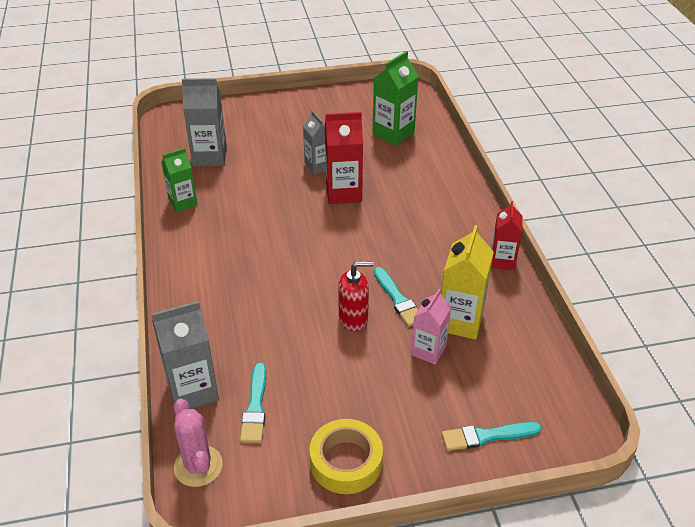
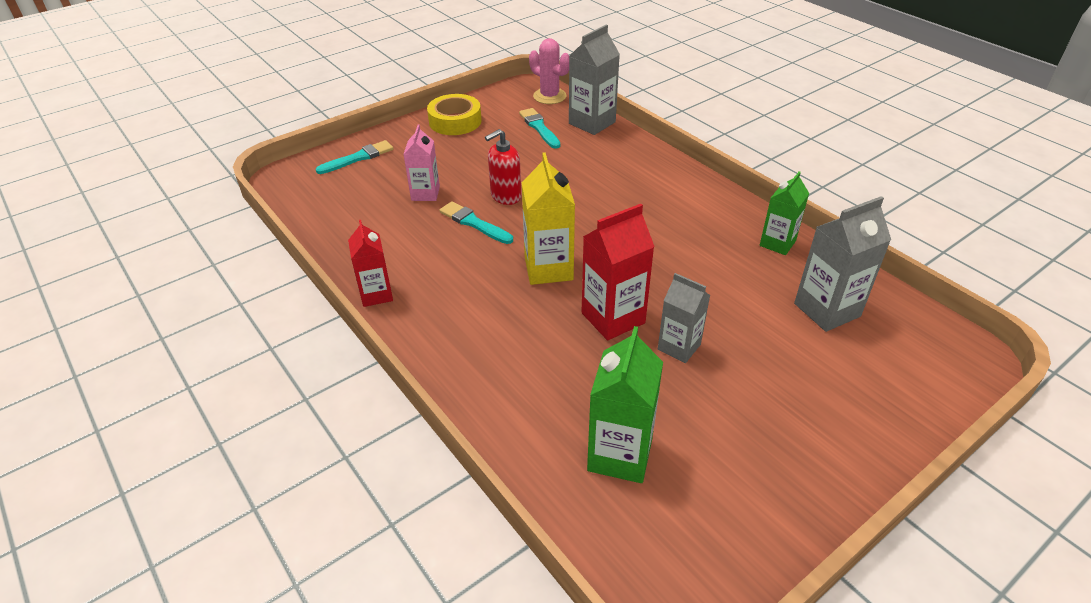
camera: 155 degrees right, 0 degrees up
yellow carton [441,225,494,340] -> yellow carton moved to [522,152,575,285]

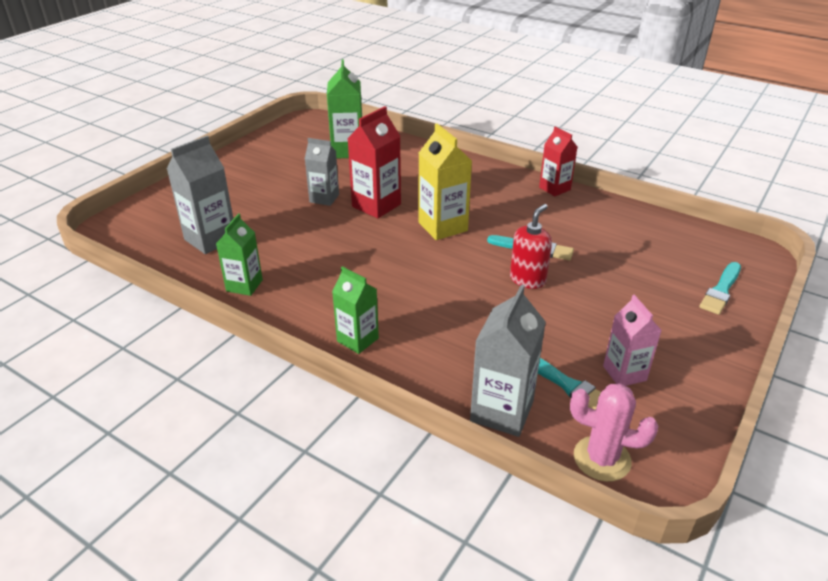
camera: 160 degrees right, 5 degrees down
pink carton [403,124,440,201] -> pink carton moved to [603,295,662,386]
yellow tape [427,94,482,135] -> none
none -> green carton [332,266,379,354]

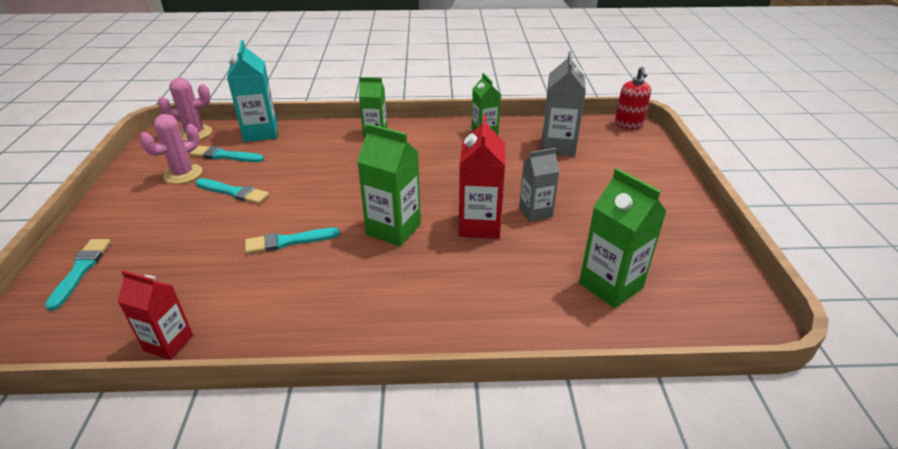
camera: 145 degrees right, 0 degrees up
yellow carton [418,124,472,240] -> green carton [357,123,421,246]
grey carton [470,284,546,437] -> turquoise carton [227,40,278,142]
red soap dispenser [510,204,552,289] -> red soap dispenser moved to [615,67,651,129]
red carton [539,126,577,196] -> red carton moved to [117,270,193,360]
pink carton [603,295,662,386] -> pink cactus [140,114,202,184]
none -> turquoise brush [195,178,269,204]

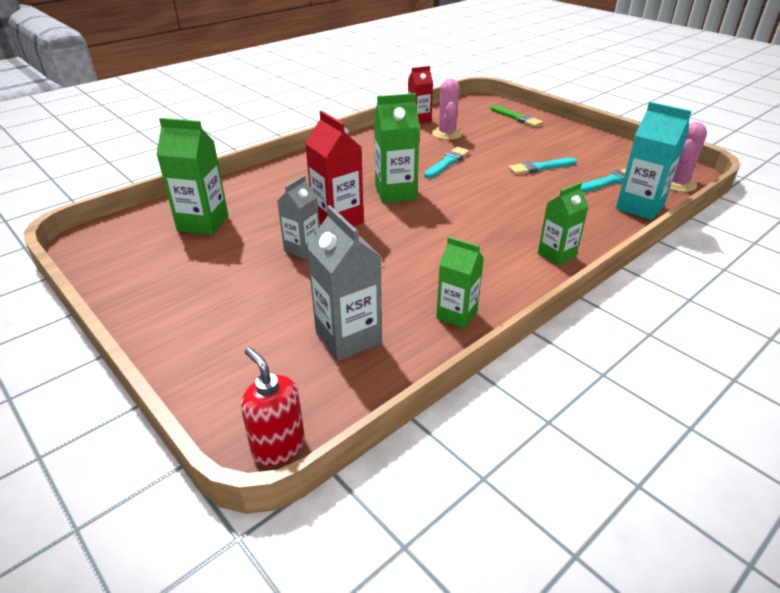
camera: 140 degrees right, 0 degrees up
turquoise brush [45,239,111,311] -> green brush [490,105,543,127]
pink cactus [140,114,202,184] -> pink cactus moved to [432,79,463,140]

